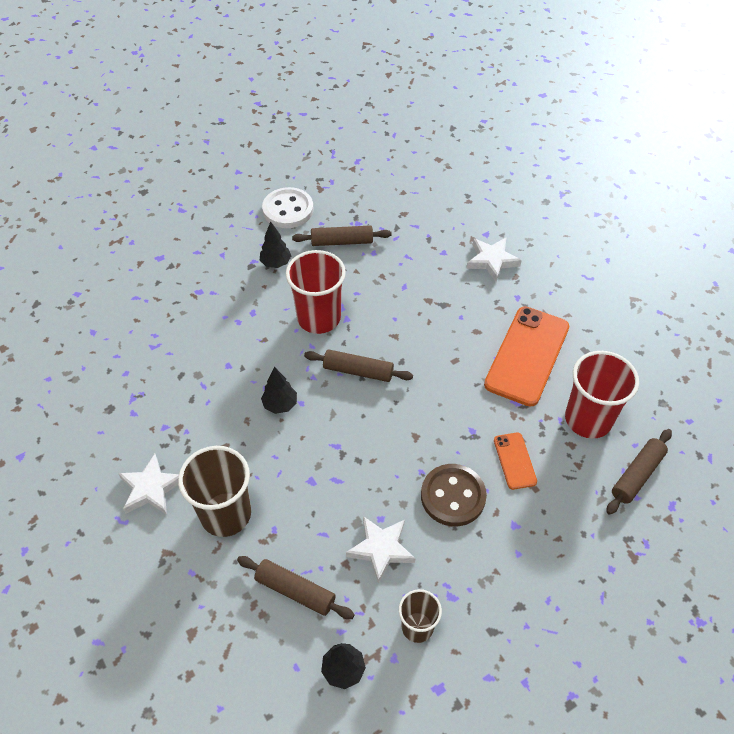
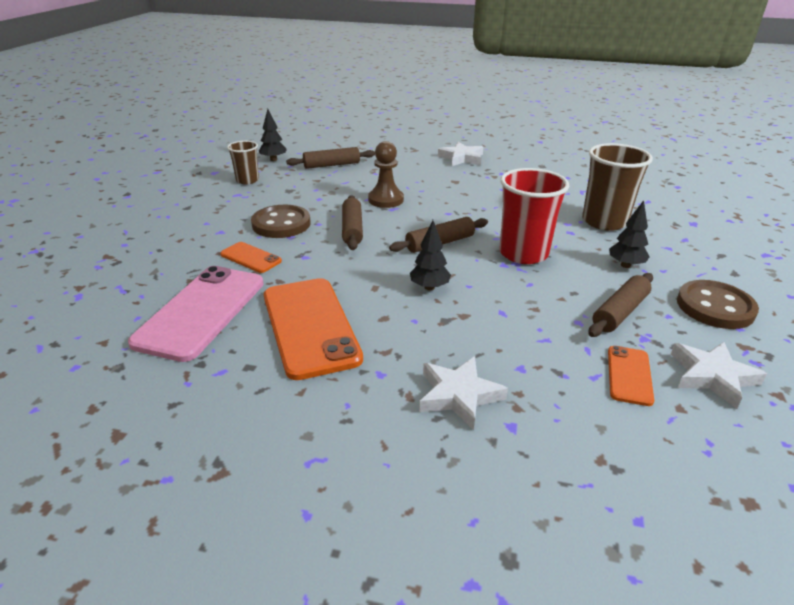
camera: 135 degrees right, 20 degrees down
brown cup [178,446,251,537] -> brown cup moved to [582,143,653,231]
black tree [261,367,297,414] -> black tree moved to [410,220,451,291]
white button [262,187,313,228] -> brown button [677,280,759,329]
white star [346,516,415,584] -> white star moved to [671,342,767,409]
red cup [565,351,639,439] -> pink phone [128,266,264,362]
brown rolling pin [606,429,672,515] -> brown rolling pin moved to [342,195,363,250]
none -> brown pawn [368,141,404,208]
none -> orange phone [608,346,654,406]

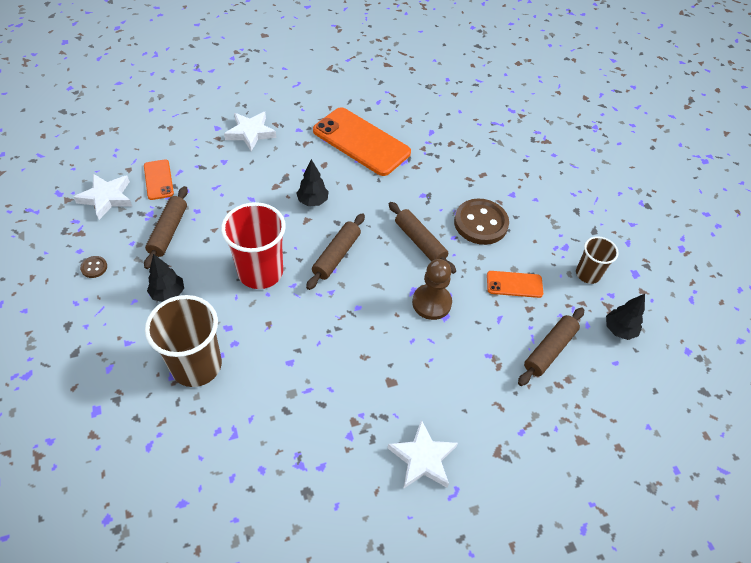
camera: 145 degrees right, 20 degrees up
pink phone [128,266,264,362] -> none
orange phone [220,242,282,273] -> orange phone moved to [487,271,543,298]
brown button [677,280,759,329] -> brown button [80,256,107,278], size x0.43

